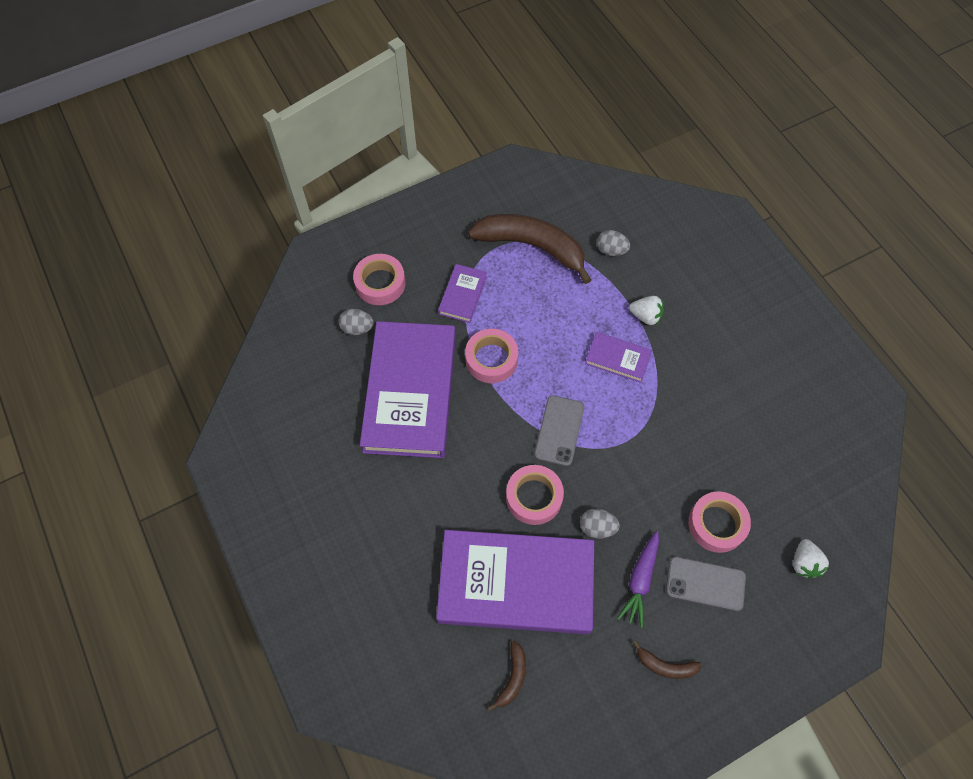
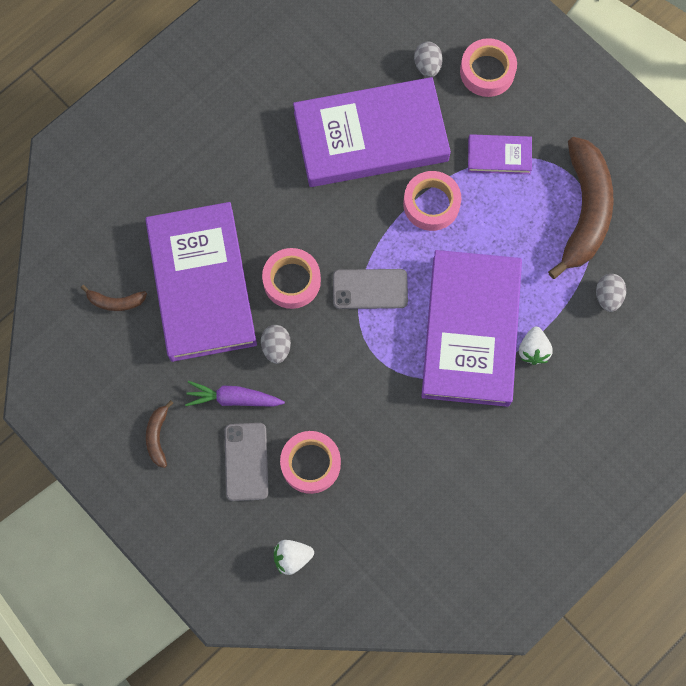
camera: 75 degrees right, 10 degrees up
purple book [585,332,652,383] -> purple book [421,250,522,407], size x2.28

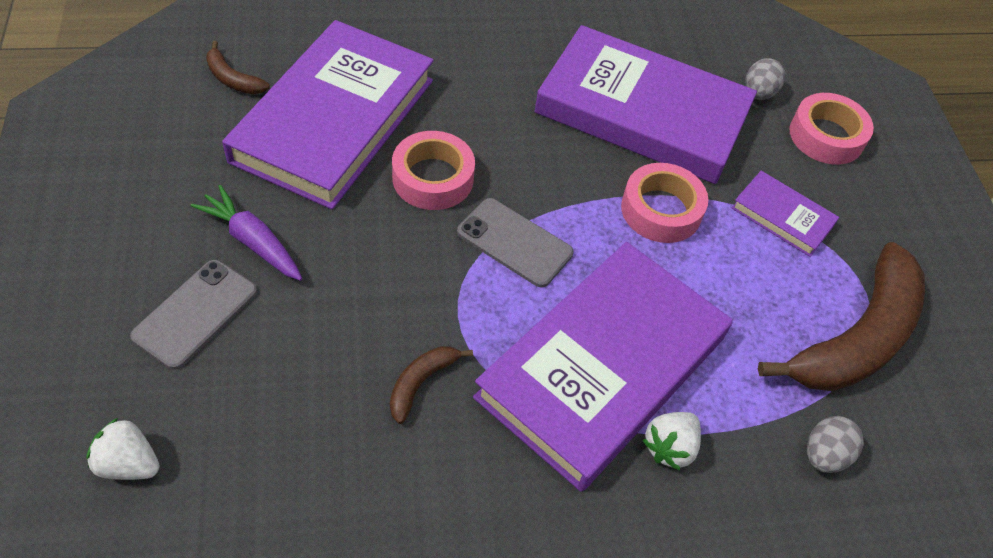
camera: 30 degrees right, 20 degrees down
brown banana [146,400,173,468] -> brown banana moved to [390,346,473,424]
grey egg [261,325,291,364] -> none
pink tape [280,431,341,494] -> none

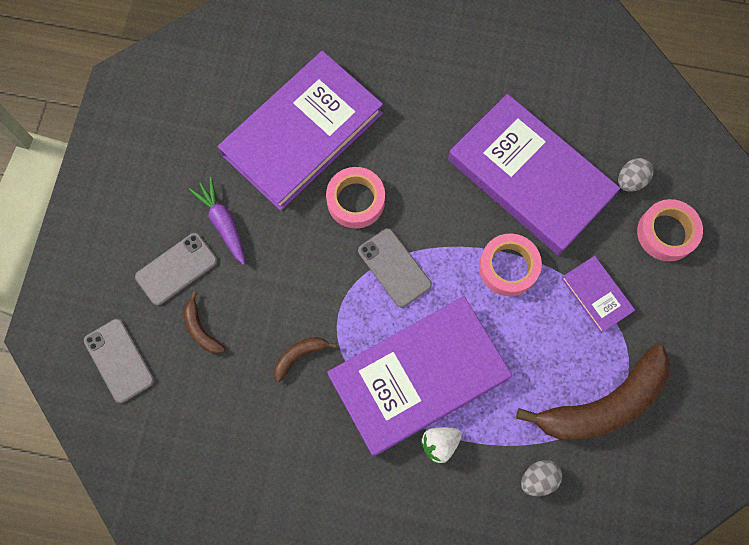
camera: 25 degrees right, 20 degrees up
white strawberry [86,418,160,480] -> grey phone [84,319,154,403]
brown banana [206,41,270,94] -> brown banana moved to [184,291,225,354]

